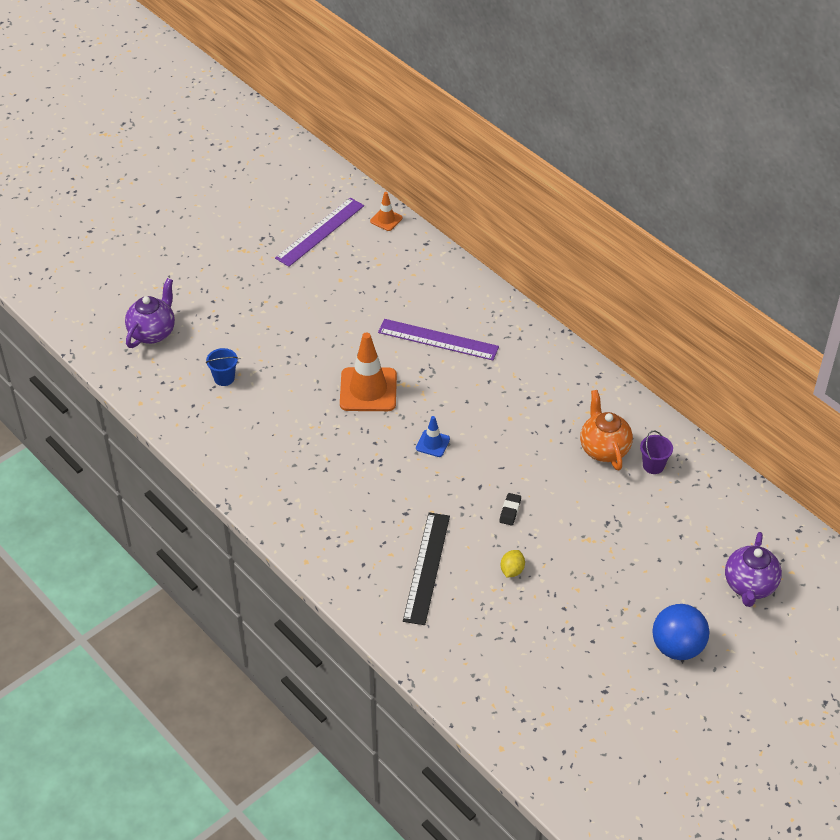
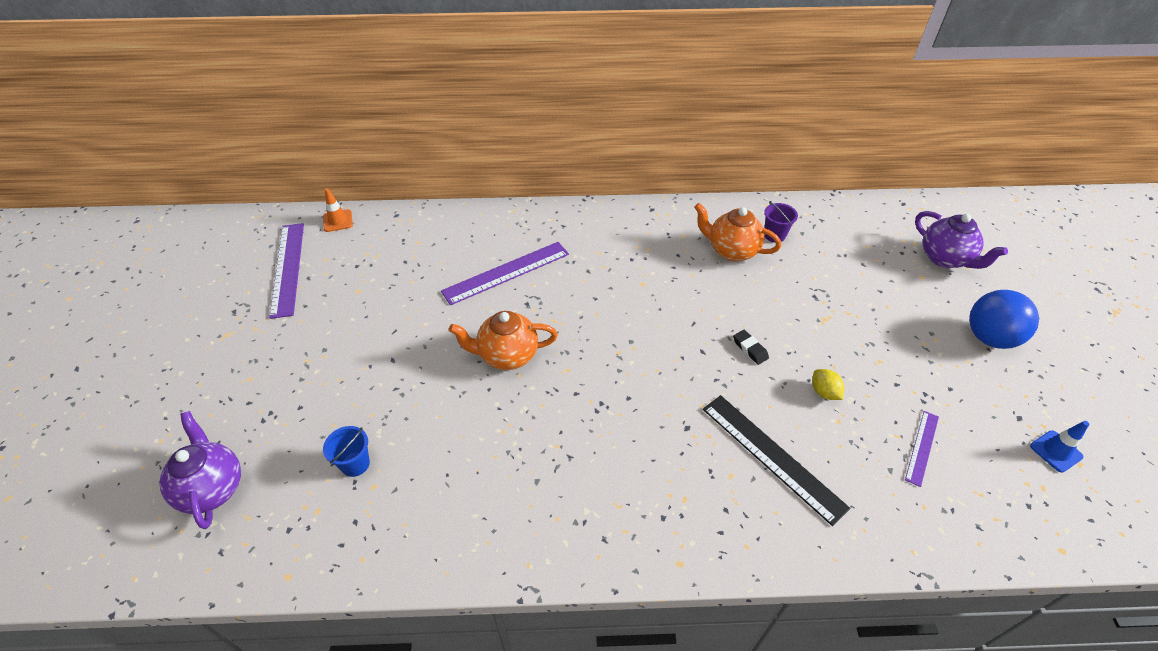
camera: 50 degrees left, 0 degrees up
orange traffic cone [340,333,397,411] -> orange teapot [449,311,558,370]
blue traffic cone [416,416,450,457] -> blue traffic cone moved to [1030,421,1089,473]
none -> purple ruler [905,411,939,487]

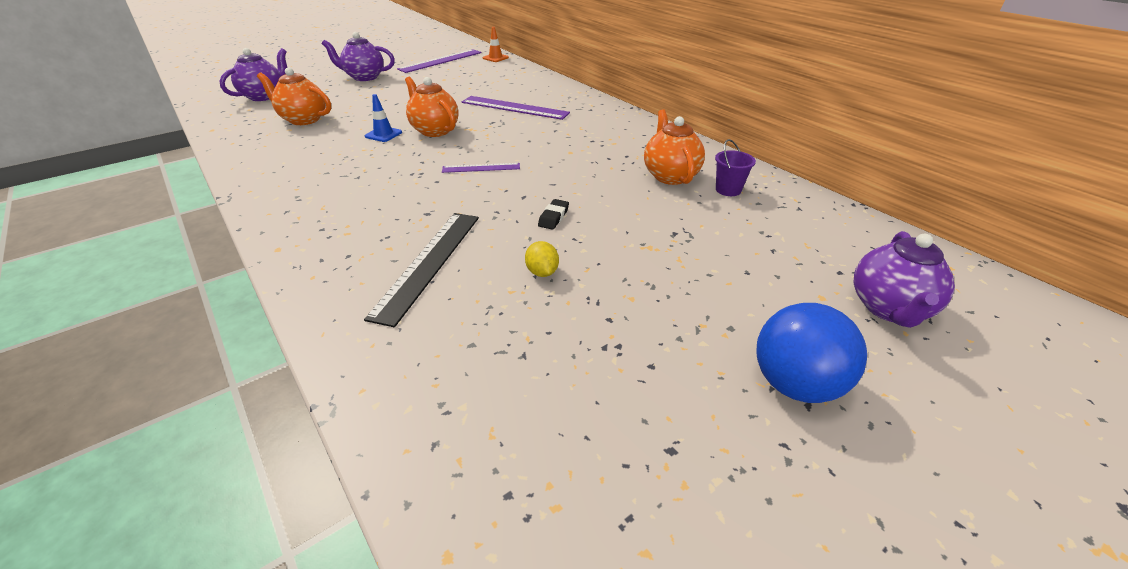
camera: 55 degrees right, 10 degrees down
blue bucket [323,426,370,477] -> orange teapot [257,67,331,125]
yellow lemon [812,369,844,400] -> yellow lemon turned 45 degrees counterclockwise [525,241,559,277]
purple ruler [905,411,939,487] -> purple ruler moved to [442,163,520,173]
blue traffic cone [1030,421,1089,473] -> blue traffic cone moved to [365,94,402,142]
none -> purple teapot [322,32,395,81]

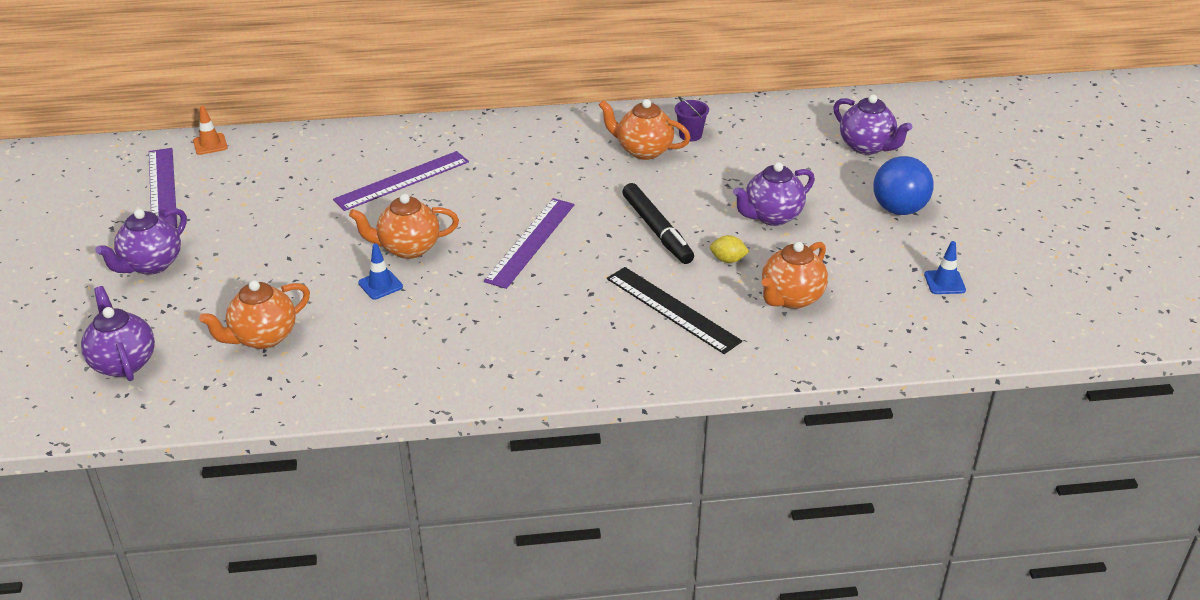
camera: 60 degrees left, 0 degrees up
purple ruler [442,163,520,173] -> purple ruler [484,198,575,289], size x1.82
black eraser [538,199,569,230] -> black marker [622,183,694,264]
none -> purple teapot [733,162,815,226]
none -> orange teapot [762,242,828,309]
none -> blue traffic cone [924,241,966,294]

